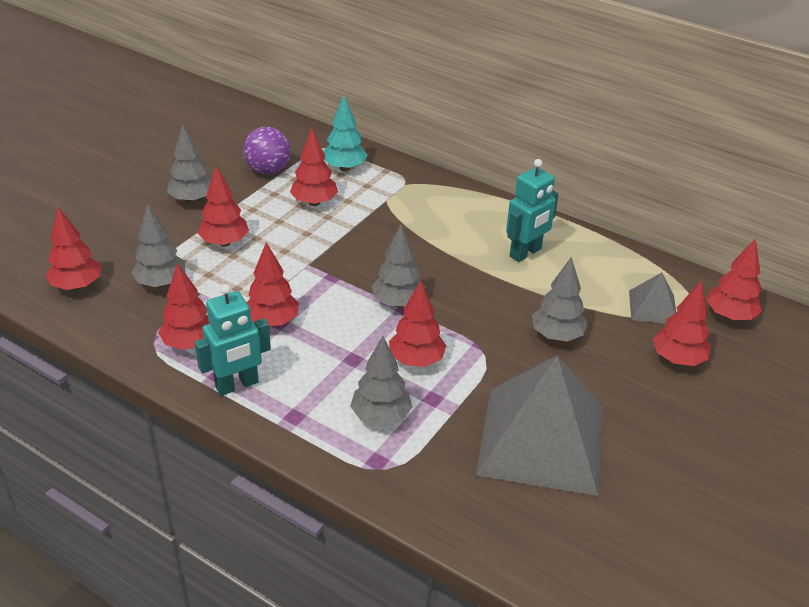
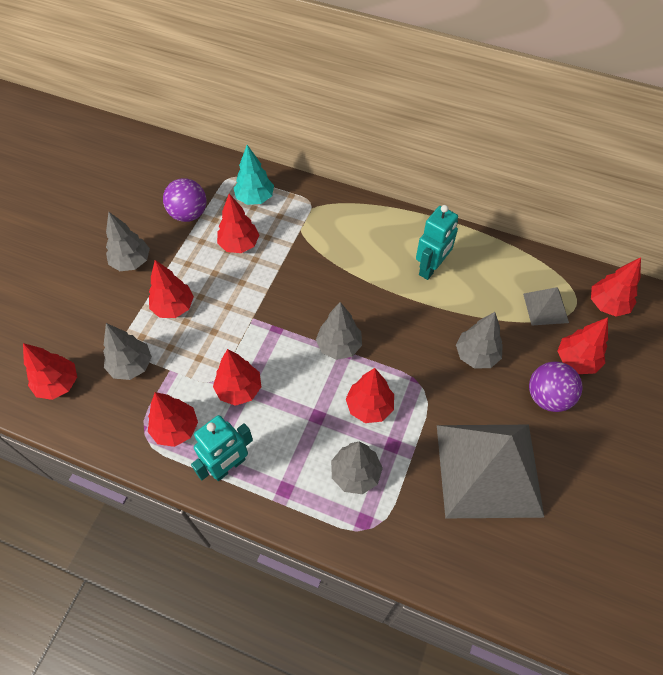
camera: 10 degrees left, 20 degrees up
none -> purple ball [529,362,582,412]

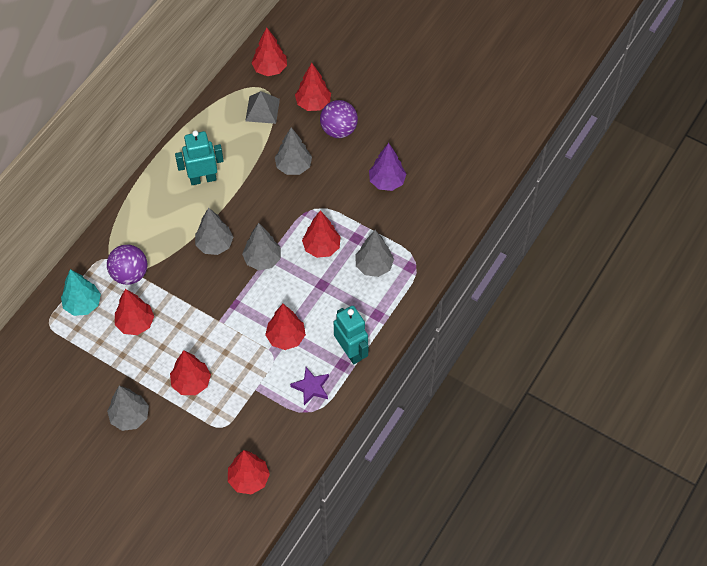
camera: 80 degrees left, 0 degrees up
grey tree [103,323,152,380] -> grey tree moved to [195,208,233,255]
red tree [148,392,198,447] -> purple star [290,367,329,405]
purple ball [163,178,206,222] -> purple ball moved to [107,245,147,285]
turquoise robot [416,205,458,280] -> turquoise robot turned 60 degrees counterclockwise [175,130,223,185]
grey pyramid [437,425,545,518] -> purple tree [369,143,406,191]

